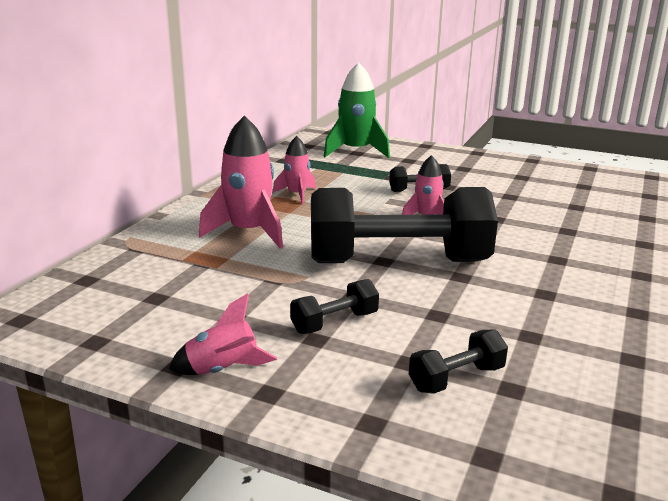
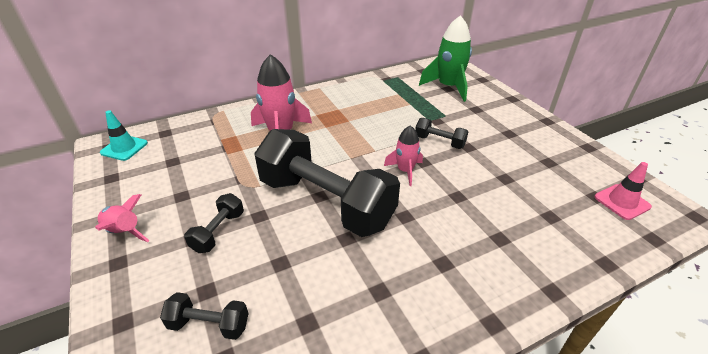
camera: 40 degrees right, 15 degrees up
pink rocket [273,136,316,204] -> none
black dumbbell [290,279,379,334] -> black dumbbell turned 75 degrees counterclockwise [184,193,244,253]
none -> turquoise traffic cone [100,110,148,161]
none -> pink traffic cone [594,162,652,220]

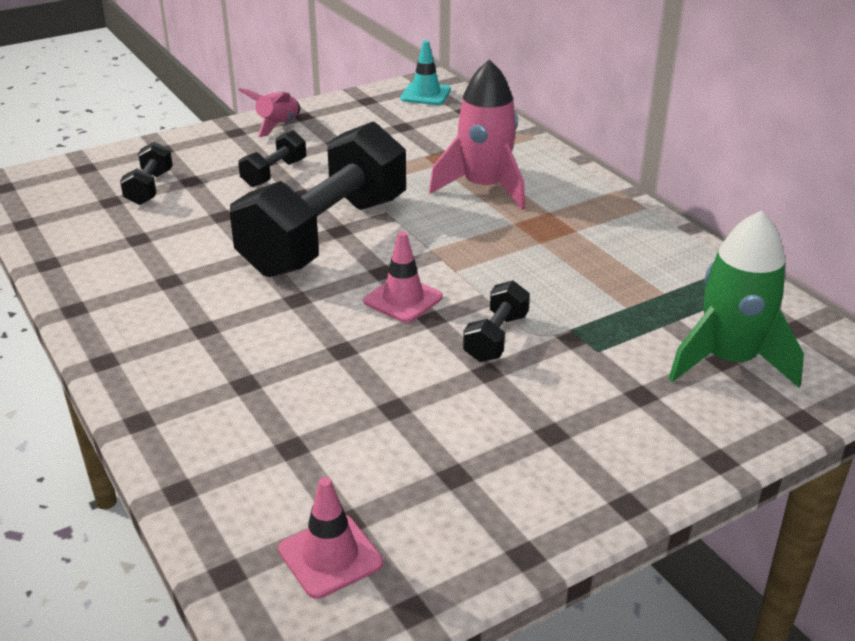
camera: 85 degrees right, 5 degrees down
black dumbbell [184,193,244,253] -> black dumbbell turned 75 degrees counterclockwise [238,130,306,187]
pink rocket [384,125,423,186] -> pink traffic cone [364,231,443,323]

